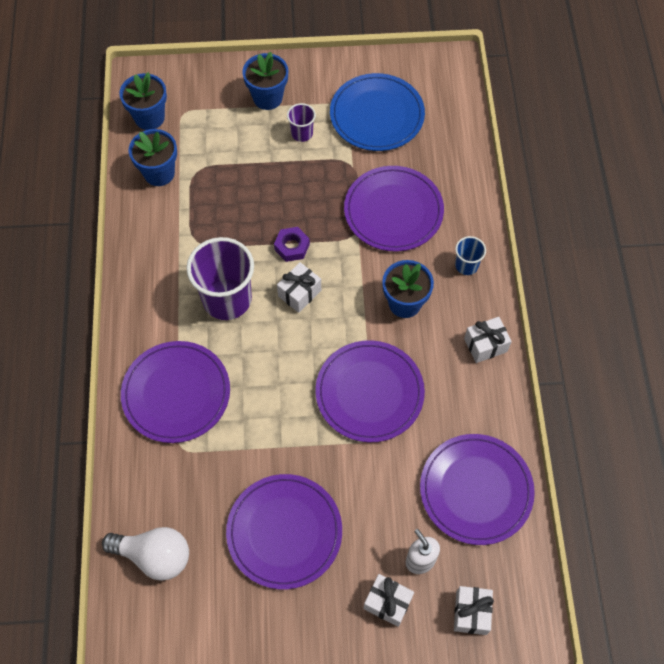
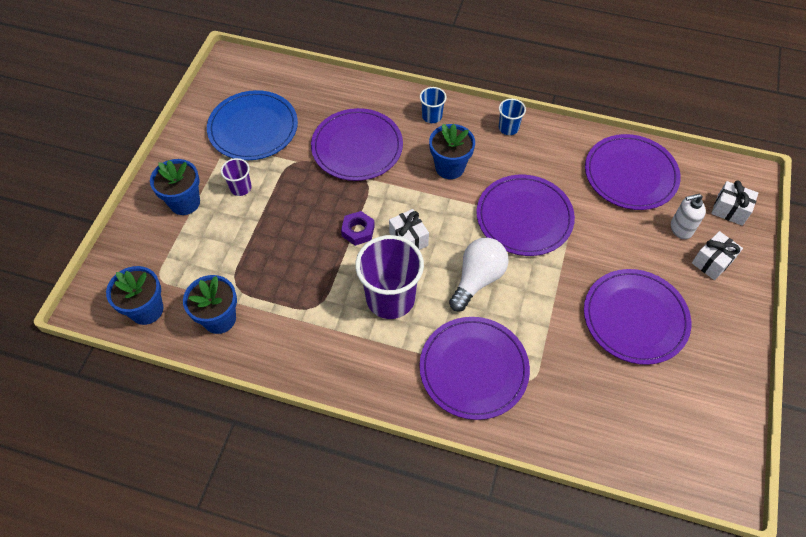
camera: 70 degrees left, 5 degrees down
white light bulb [102,527,189,581] -> white light bulb moved to [449,237,509,311]
white gift [464,317,512,363] -> blue cup [499,99,526,135]

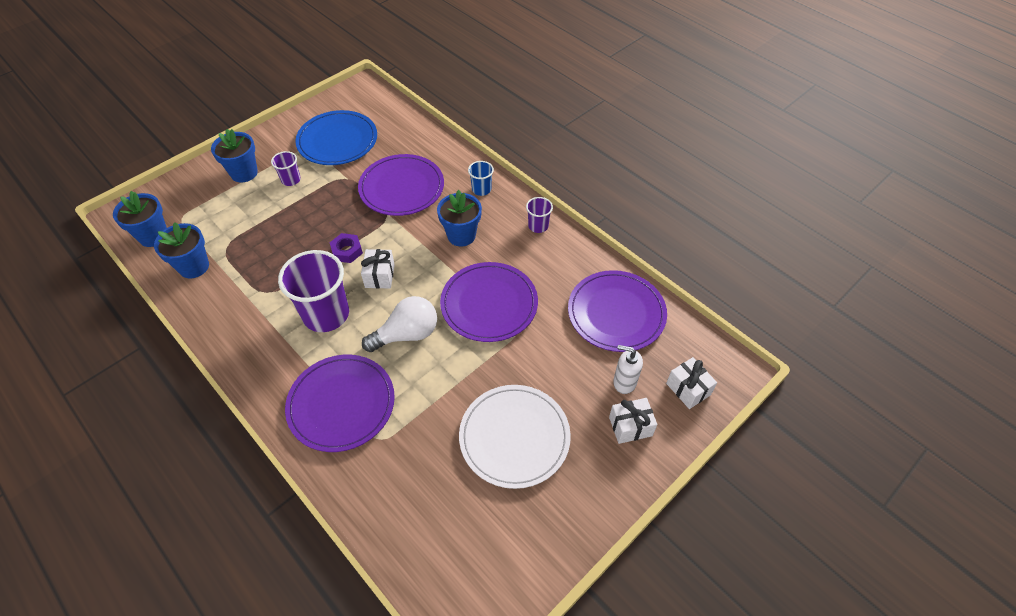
camera: 30 degrees right, 5 degrees down
blue cup [499,99,526,135] -> purple cup [526,197,553,233]
purple plate [584,269,691,365] -> white plate [459,385,571,489]

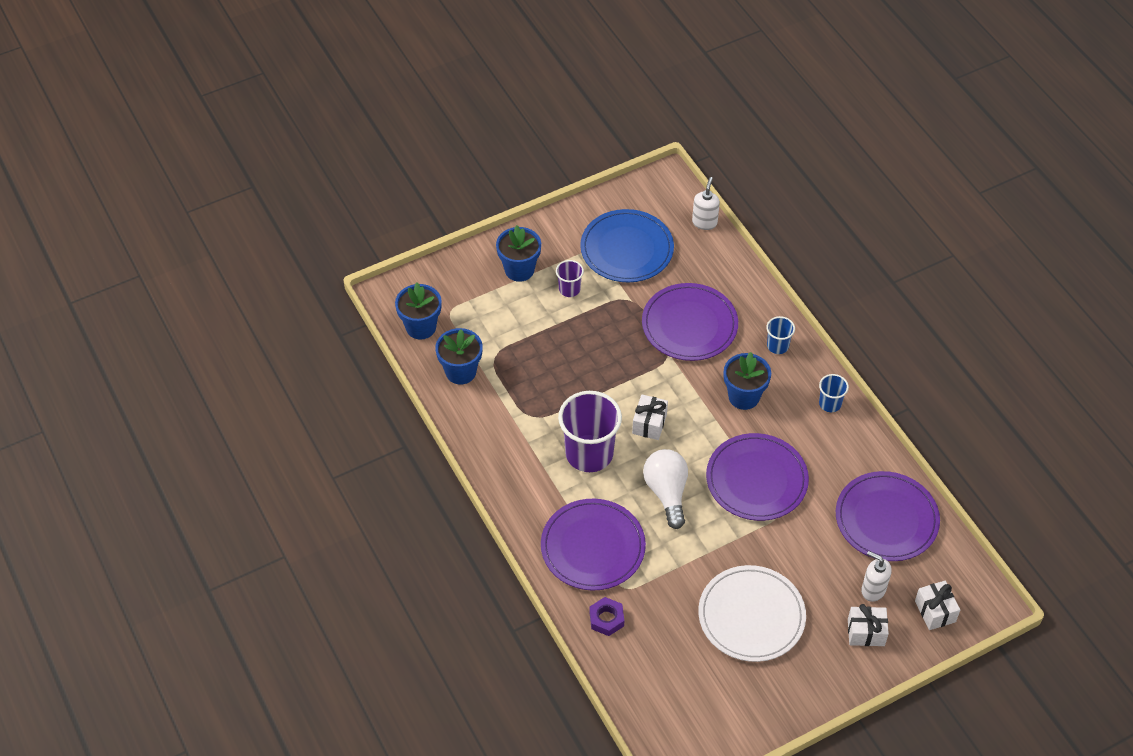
camera: 15 degrees right, 0 degrees up
purple nut [330,233,363,263] -> purple nut moved to [589,597,624,636]
white light bulb [362,296,437,352] -> white light bulb turned 90 degrees counterclockwise [643,449,688,529]
purple cup [526,197,553,233] -> blue cup [819,374,849,412]
none -> white soap dispenser [692,177,720,230]

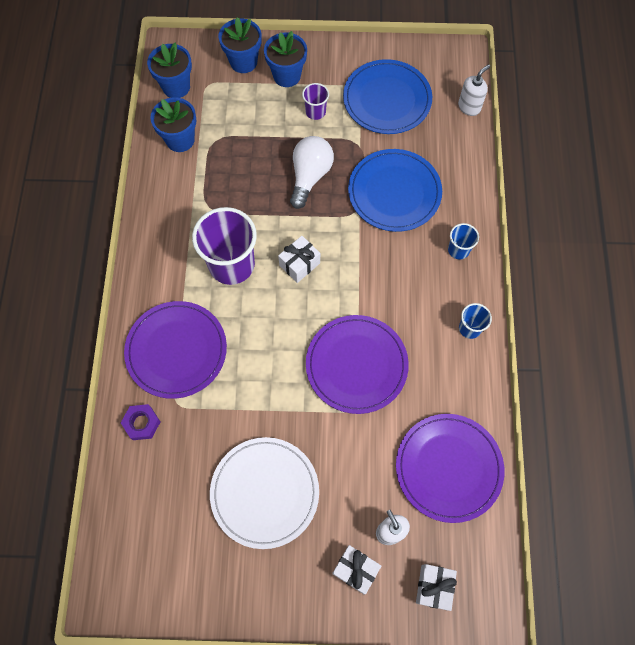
camera: 30 degrees right, 15 degrees up
purple plate [642,283,738,361] -> blue plate [348,149,442,232]
white light bulb [643,449,688,529] -> white light bulb moved to [290,136,334,209]
blue flower pot [724,352,771,410] -> blue flower pot moved to [218,17,262,73]

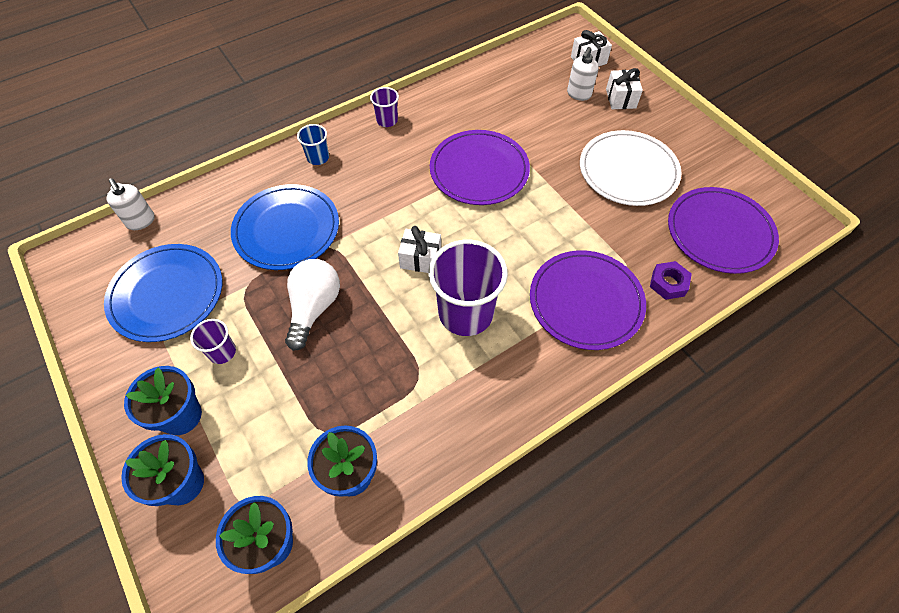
camera: 125 degrees left, 10 degrees down
white light bulb [290,136,334,209] -> white light bulb turned 120 degrees clockwise [285,259,340,351]
purple plate [396,414,504,523] -> purple plate moved to [668,187,779,274]
white soap dispenser [458,64,490,116] -> white soap dispenser turned 135 degrees counterclockwise [106,178,155,230]
blue cup [459,303,492,339] -> purple cup [370,87,399,127]

